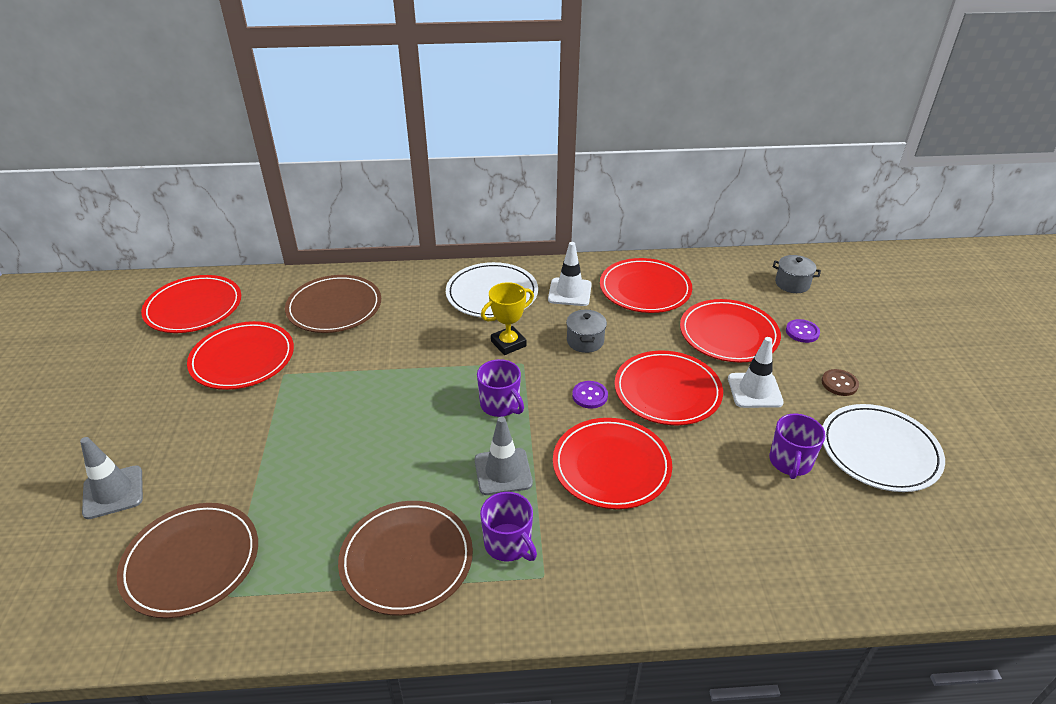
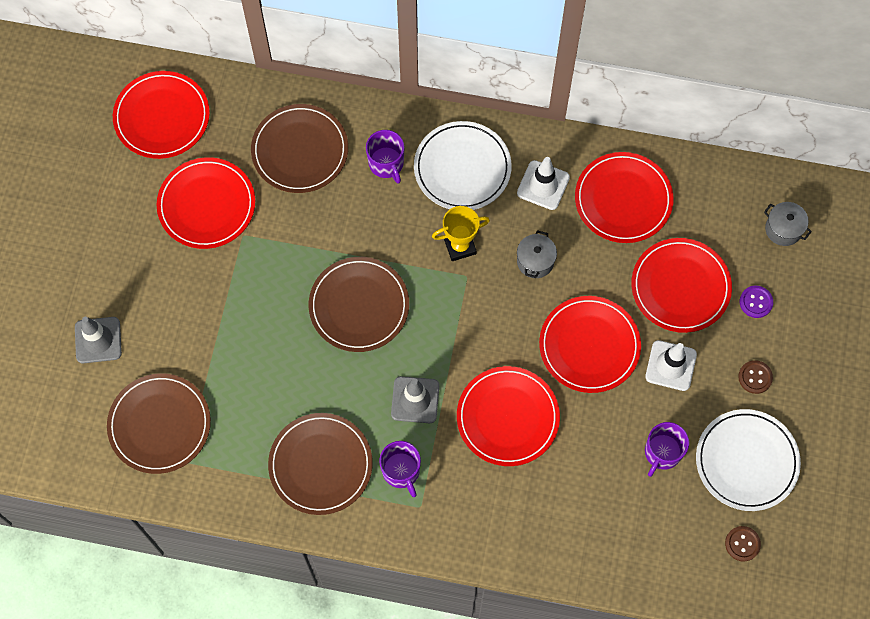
camera: 15 degrees right, 30 degrees up
purple mug [477,359,524,417] -> purple mug moved to [366,130,405,184]
purple button [572,381,608,409] -> none
none -> brown plate [309,257,409,352]
none -> brown button [725,526,761,561]

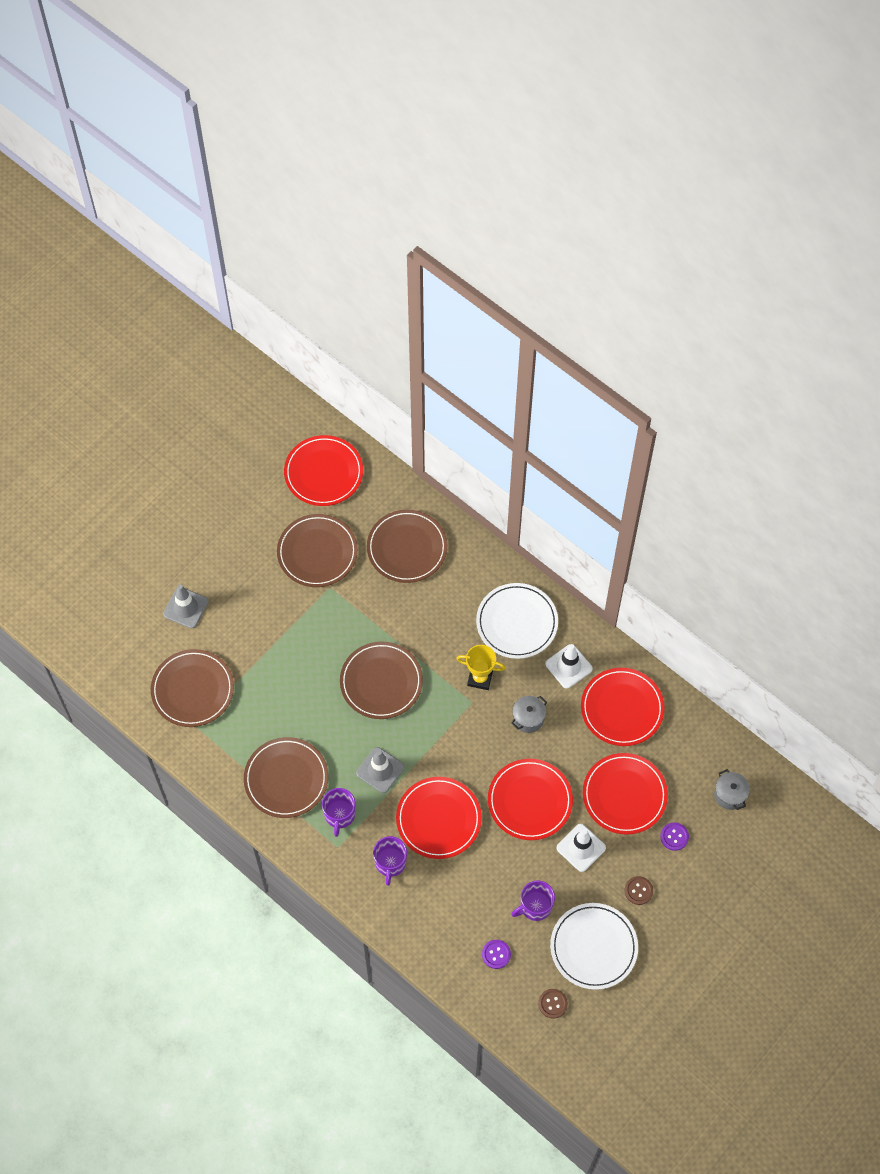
camera: 30 degrees right, 5 degrees down
red plate [157,157,255,249] -> brown plate [277,514,358,587]
purple mug [366,130,405,184] -> purple mug moved to [373,836,407,886]
none -> purple button [482,940,511,969]

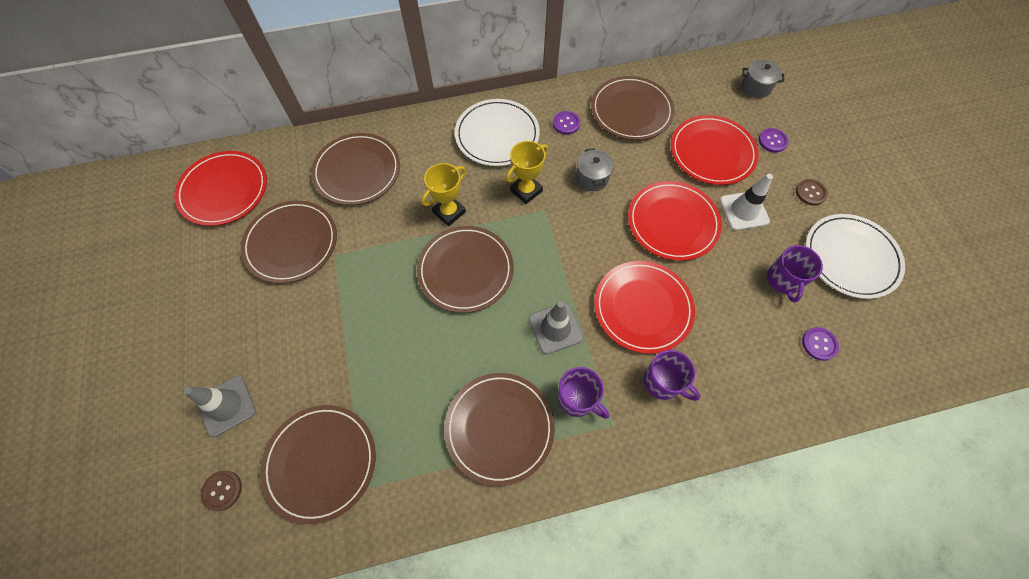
camera: 55 degrees left, 0 degrees up
brown button [538,989,568,1019] -> brown button moved to [201,470,242,511]
white traffic cone [545,644,593,689] -> purple button [553,111,580,135]
red plate [581,668,665,746] -> brown plate [591,76,674,140]
none -> yellow trophy [421,163,466,226]

